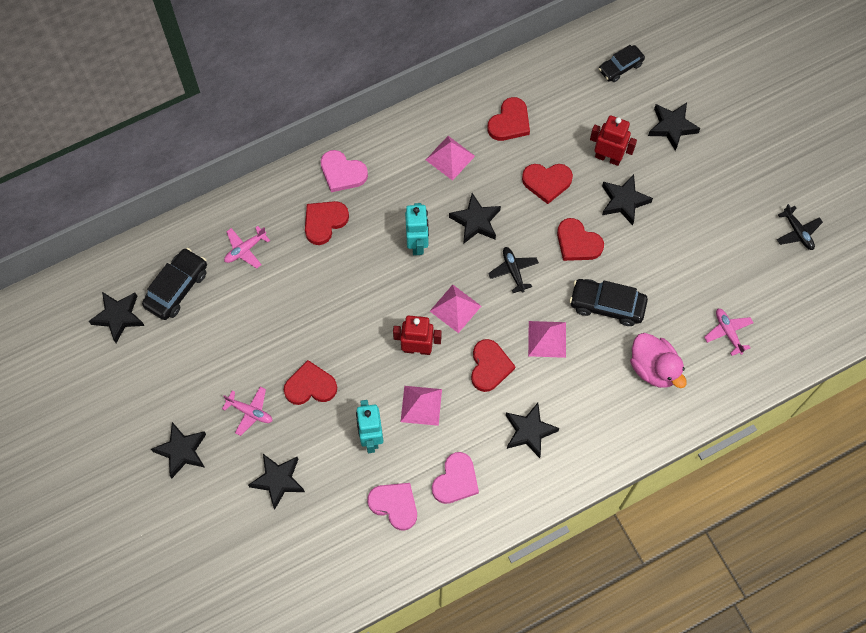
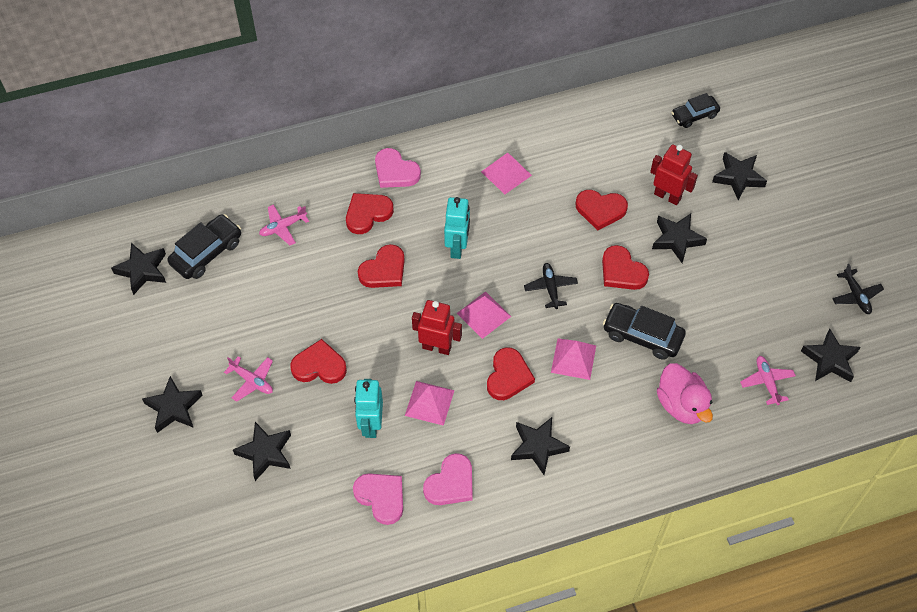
camera: 10 degrees right, 10 degrees down
black star [449,193,501,244] -> black star moved to [801,328,861,382]
red heart [488,97,530,141] -> red heart moved to [358,244,405,288]

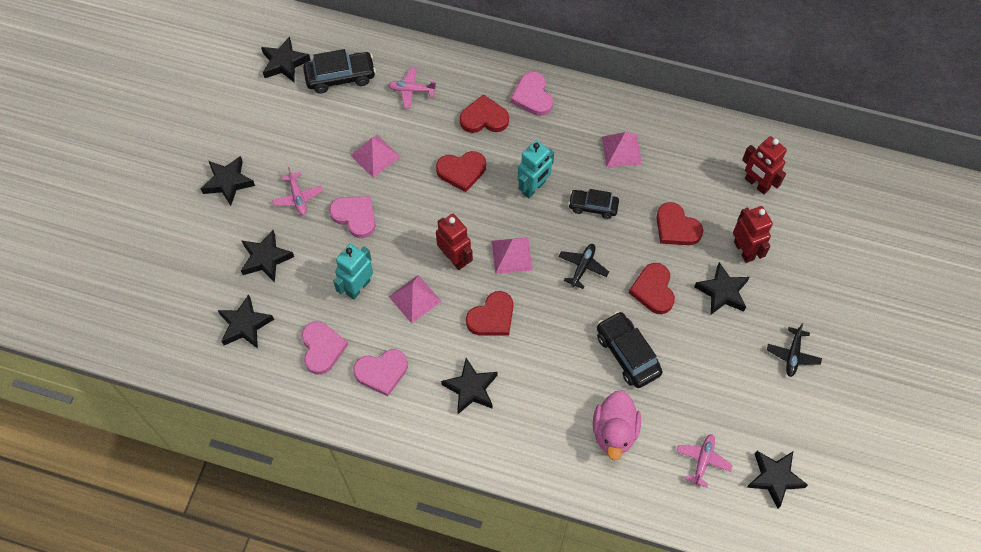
camera: 35 degrees right, 5 degrees up
red heart [290,339,347,384] -> pink heart [329,196,376,238]
pink pyramid [551,339,596,380] -> pink pyramid moved to [350,135,400,178]
black car [671,93,720,128] -> black car moved to [568,189,619,219]
black star [712,152,767,200] -> black star moved to [218,294,274,349]
black plane [832,264,884,314] -> black plane moved to [767,323,822,377]
none -> red robot [742,136,787,194]

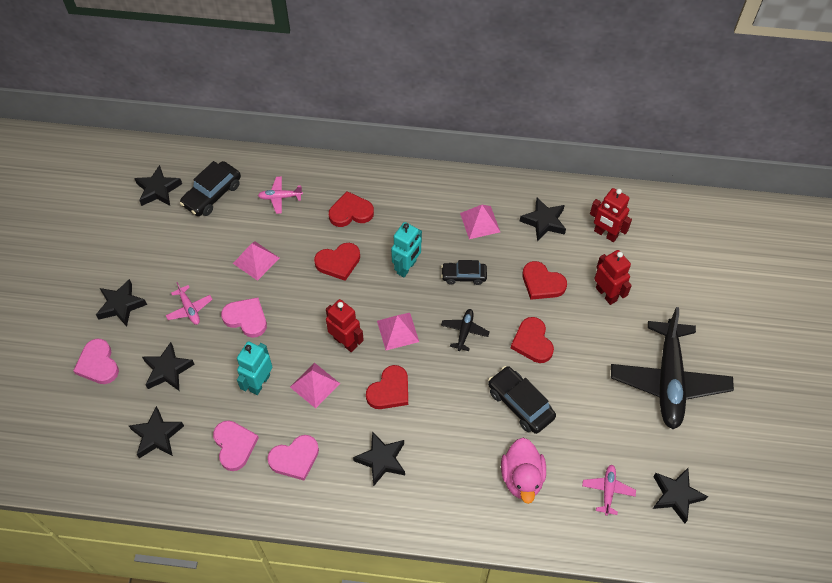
camera: 10 degrees left, 5 degrees down
black car [303,49,376,94] -> black car turned 150 degrees clockwise [180,161,241,216]
pink heart [511,72,553,116] -> pink heart moved to [73,339,119,384]
black star [694,262,750,315] -> black star moved to [520,198,566,241]
black plane [767,323,822,377] -> black plane [611,307,734,429], size x2.40

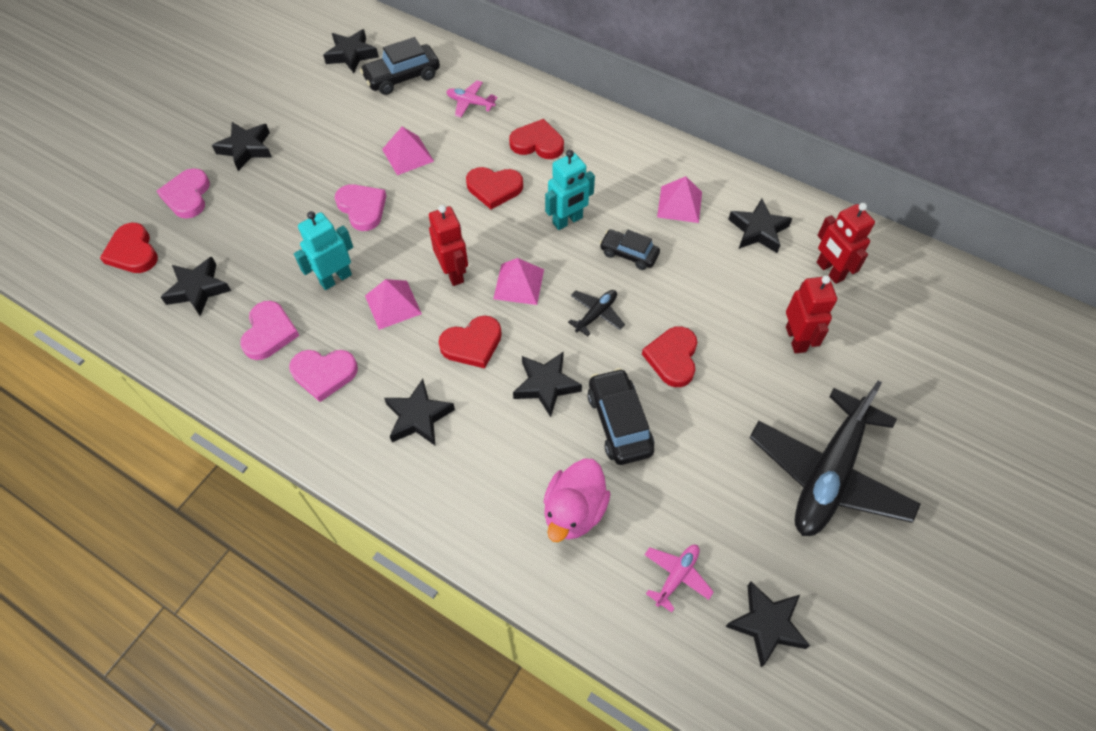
camera: 25 degrees right, 0 degrees up
black star [142,342,195,391] -> black star moved to [513,351,582,417]
pink plane [166,282,213,325] -> none
red heart [522,261,567,300] -> red heart moved to [100,223,158,273]

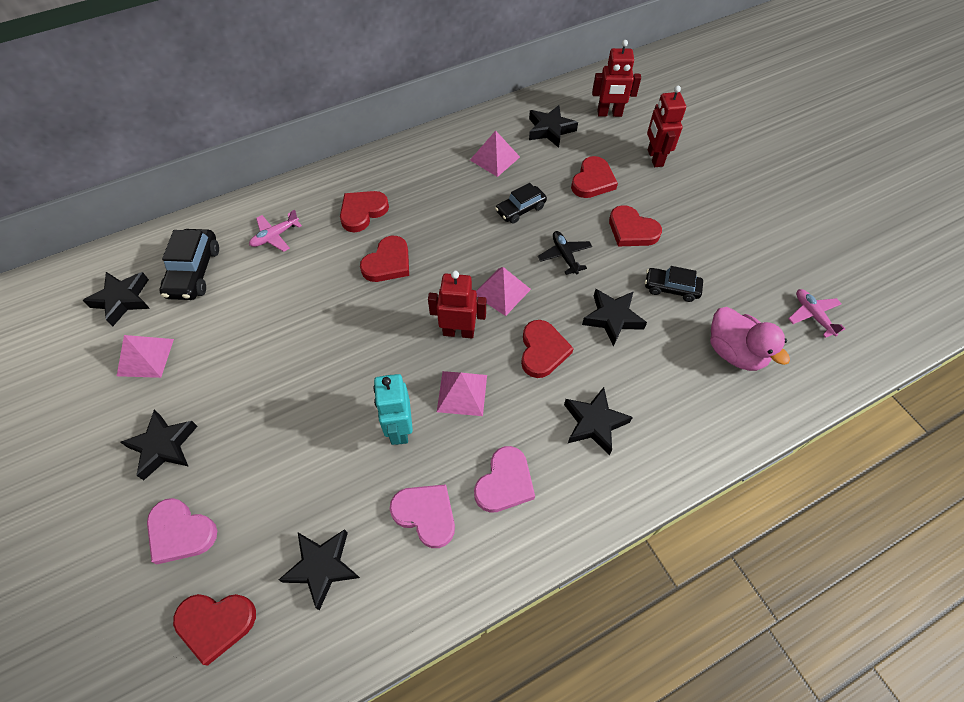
camera: 60 degrees left, 0 degrees up
pink heart [335,184,386,231] -> none
pink pyramid [382,127,434,175] -> pink pyramid moved to [117,335,174,378]
turquoise robot [545,150,595,230] -> none
black car [587,368,654,465] -> black car [645,266,703,302], size x0.67
black star [725,582,810,667] -> none
black plane [749,381,920,536] -> none
red robot [786,275,837,353] -> red robot turned 120 degrees counterclockwise [647,86,686,167]
none -> red heart [571,156,618,198]

